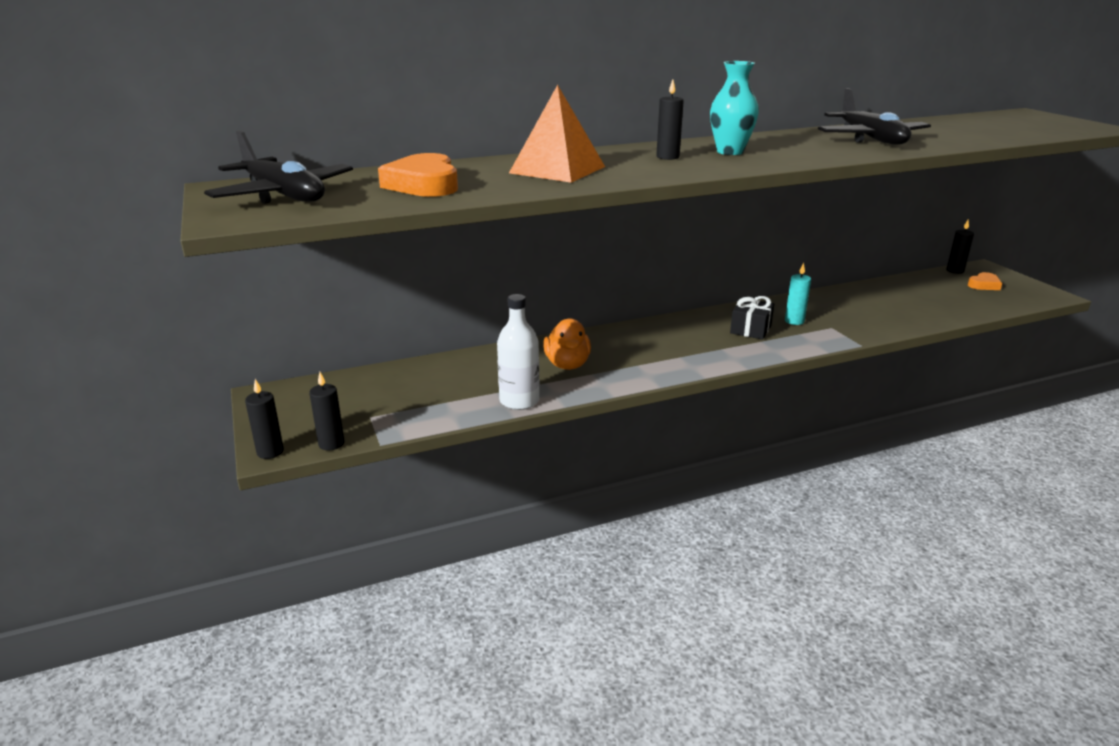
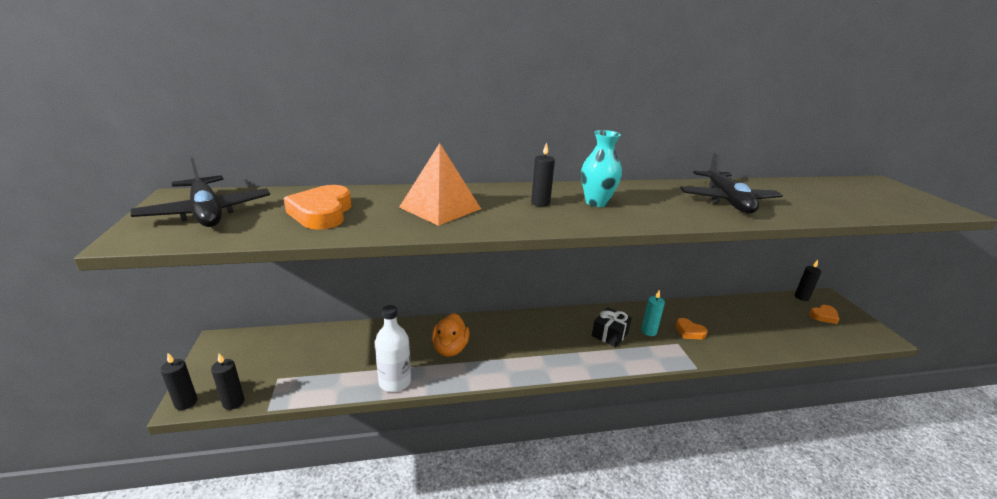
camera: 10 degrees right, 0 degrees up
none -> orange heart [675,318,708,339]

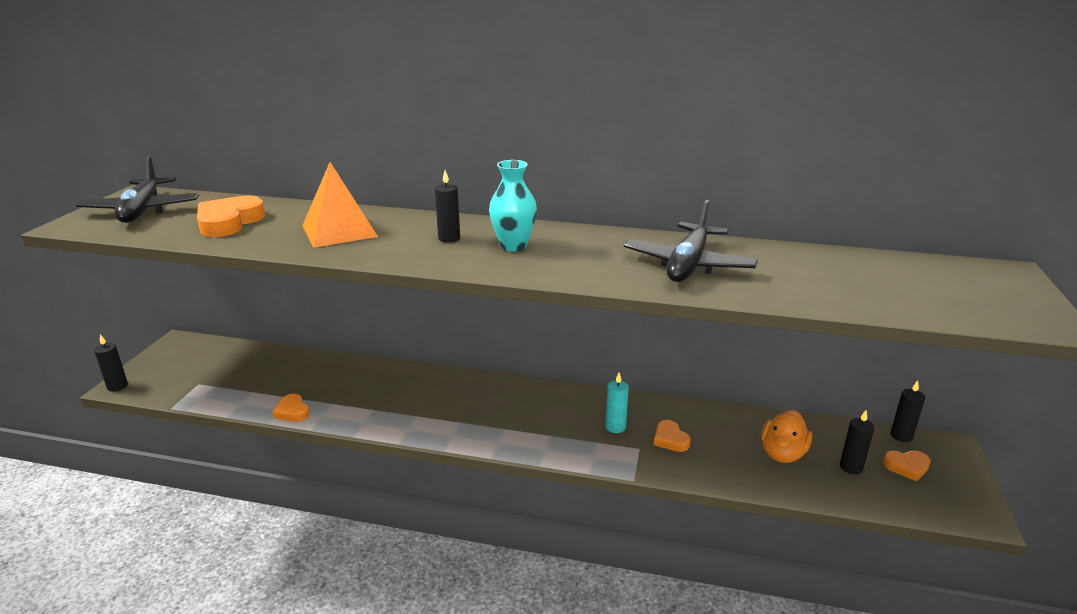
camera: 25 degrees right, 0 degrees up
black candle [211,353,245,410] -> black candle moved to [840,410,874,475]
white bottle [375,305,411,392] -> orange heart [273,394,309,422]
orange duck [432,313,470,357] -> orange duck moved to [762,410,812,463]
black gift [592,307,632,347] -> none

